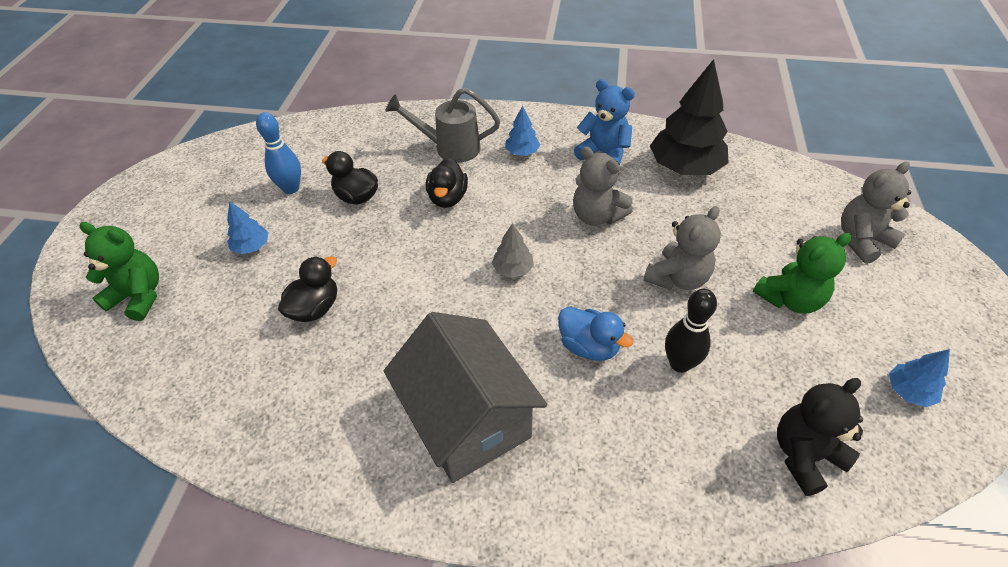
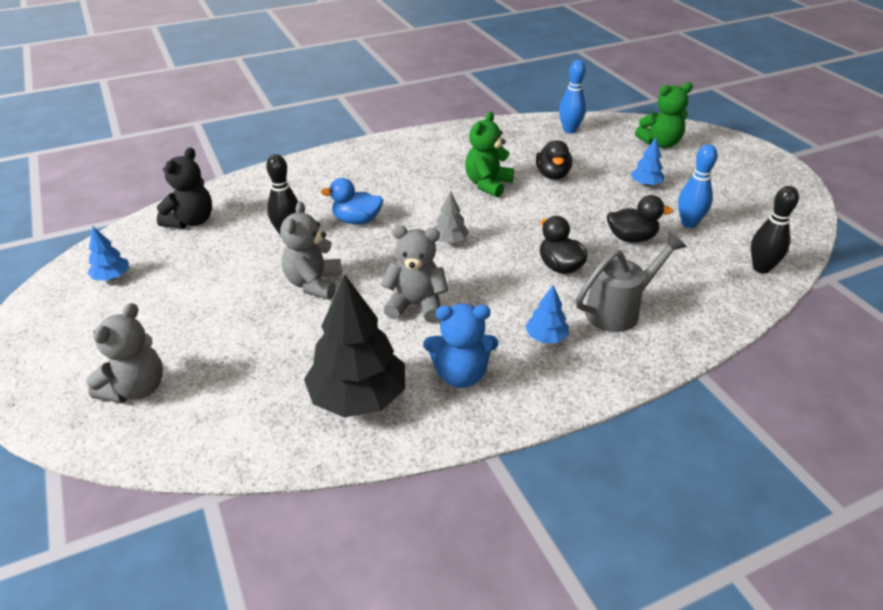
camera: 145 degrees right, 10 degrees down
grey house [384,312,547,483] -> none
green teddy bear [753,233,851,314] -> green teddy bear moved to [465,111,514,198]
none -> blue bowling pin [559,60,586,133]
none -> black bowling pin [751,186,799,274]

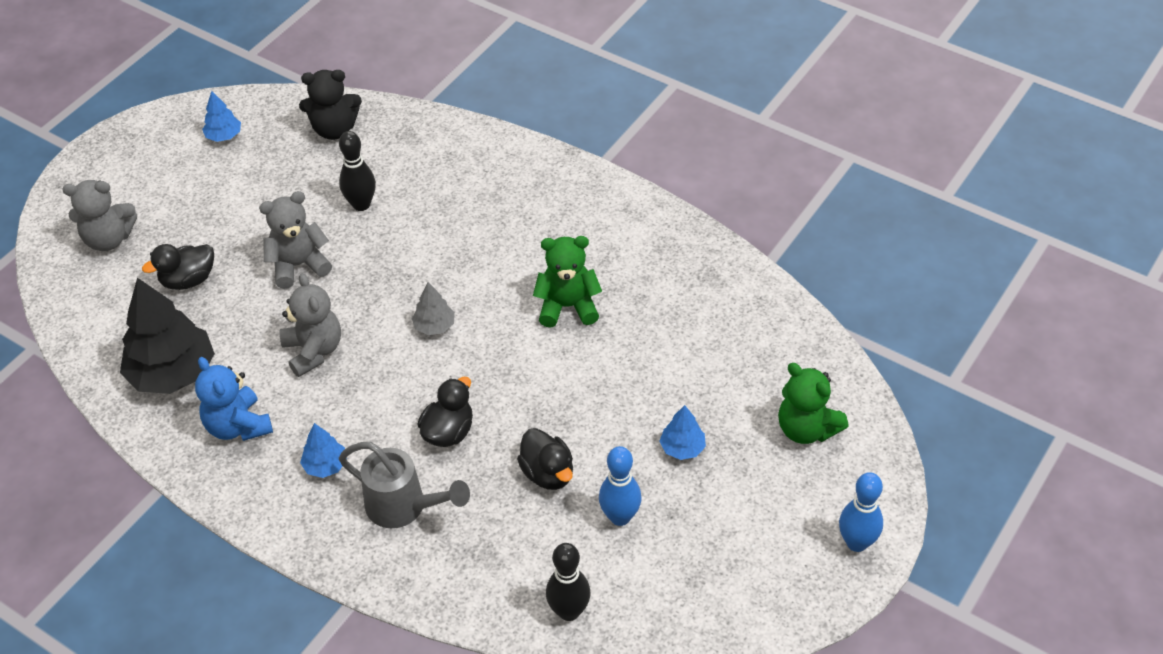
camera: 60 degrees right, 10 degrees up
blue duck [321,178,383,224] -> none
black duck [536,141,572,180] -> black duck moved to [142,244,214,290]
blue bowling pin [559,60,586,133] -> blue bowling pin moved to [839,472,883,552]

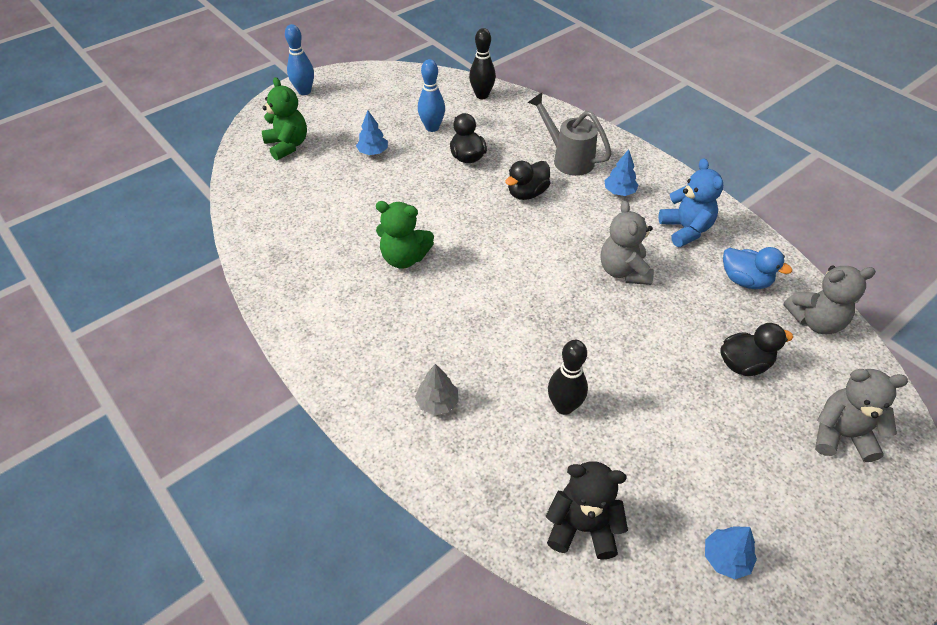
camera: 165 degrees left, 0 degrees up
black tree [120,278,215,394] -> blue duck [723,247,792,289]
grey teddy bear [259,191,332,289] -> grey teddy bear moved to [784,266,876,334]
grey tree [412,282,455,335] -> grey tree moved to [415,364,459,415]

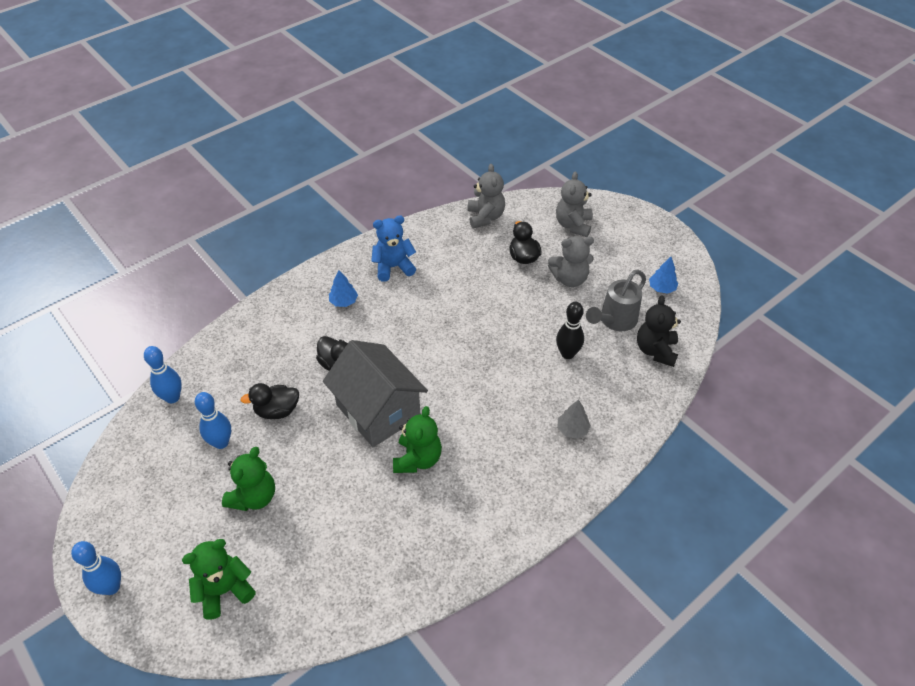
camera: 90 degrees left, 0 degrees up
blue tree [356,111,388,155] -> green teddy bear [222,447,275,511]
black bowling pin [469,28,496,99] -> blue bowling pin [144,346,182,403]
grey watering can [527,93,612,176] -> grey watering can moved to [586,270,646,331]
grey teddy bear [601,201,654,285] -> grey teddy bear moved to [548,236,594,287]
blue duck [723,247,792,289] -> none
none -> grey house [323,340,428,447]

